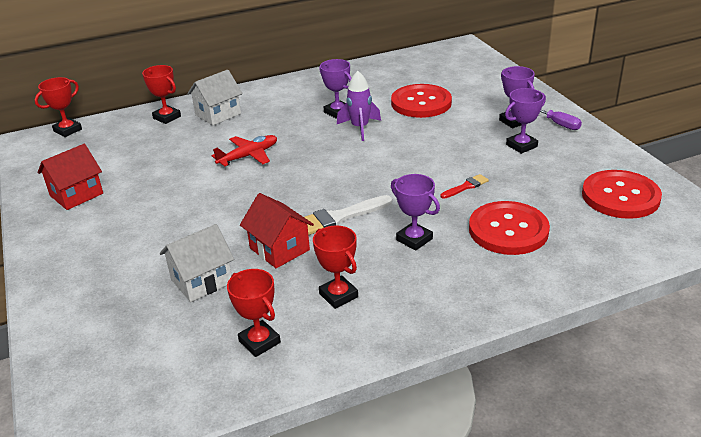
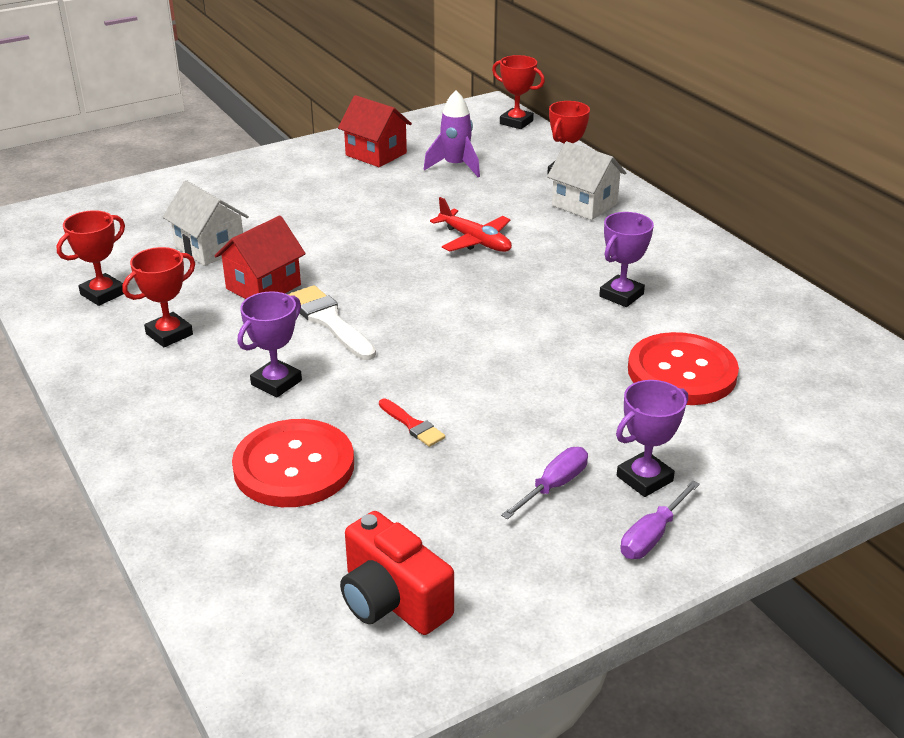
camera: 80 degrees right, 0 degrees up
purple rocket [337,71,381,141] -> purple rocket moved to [424,91,480,177]
purple trophy [505,88,546,154] -> purple screwdriver [501,447,588,519]
red button [582,170,662,219] -> red camera [340,511,454,635]

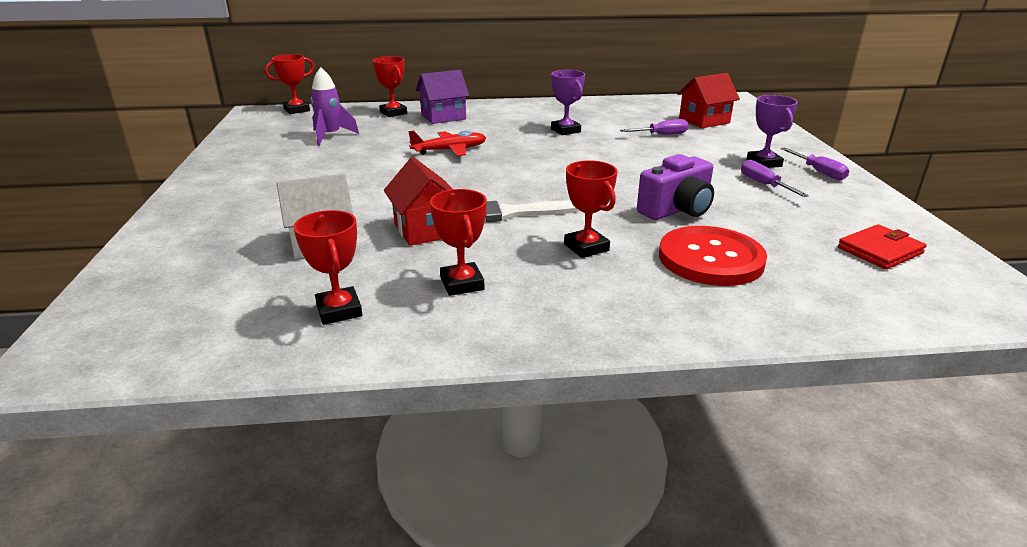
camera: 65 degrees left, 5 degrees down
purple trophy [238,291,302,397] -> red trophy [564,160,617,258]
red house [338,95,412,167] -> red house moved to [677,73,740,128]
red camera [340,511,454,635] -> red wallet [838,224,927,269]
red brush [379,398,445,447] -> purple camera [637,154,714,220]
white house [547,141,626,220] -> purple house [416,70,469,124]
red button [628,332,739,405] -> purple screwdriver [620,119,689,135]

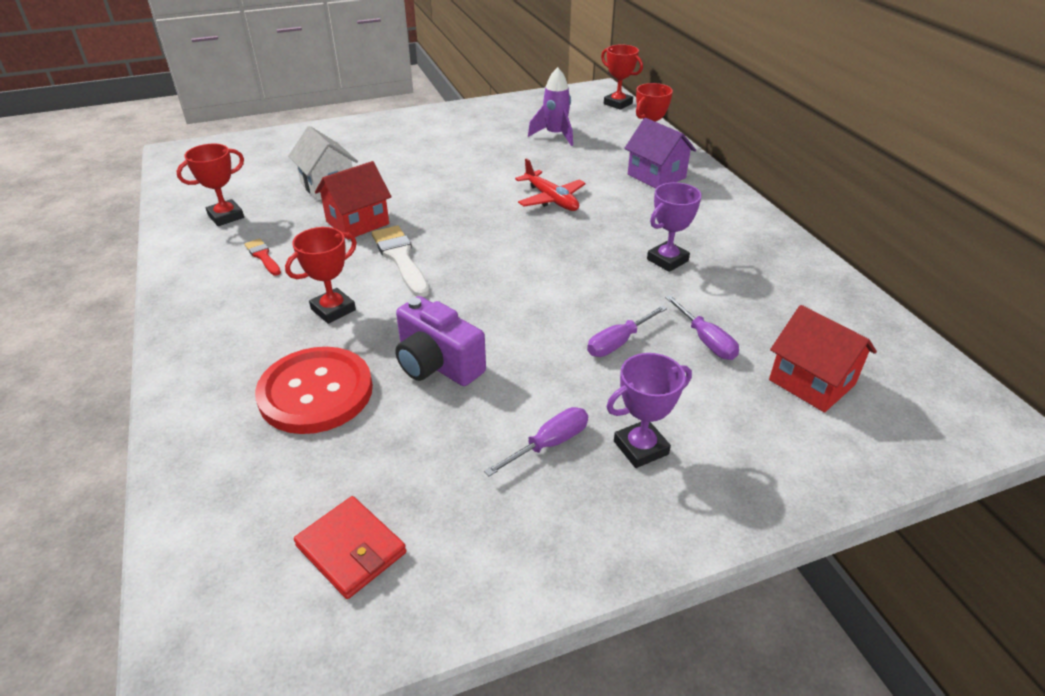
camera: 75 degrees right, 10 degrees up
red trophy [430,189,487,296] -> red brush [245,239,281,276]
purple screwdriver [781,147,849,180] -> purple screwdriver moved to [587,305,667,357]

